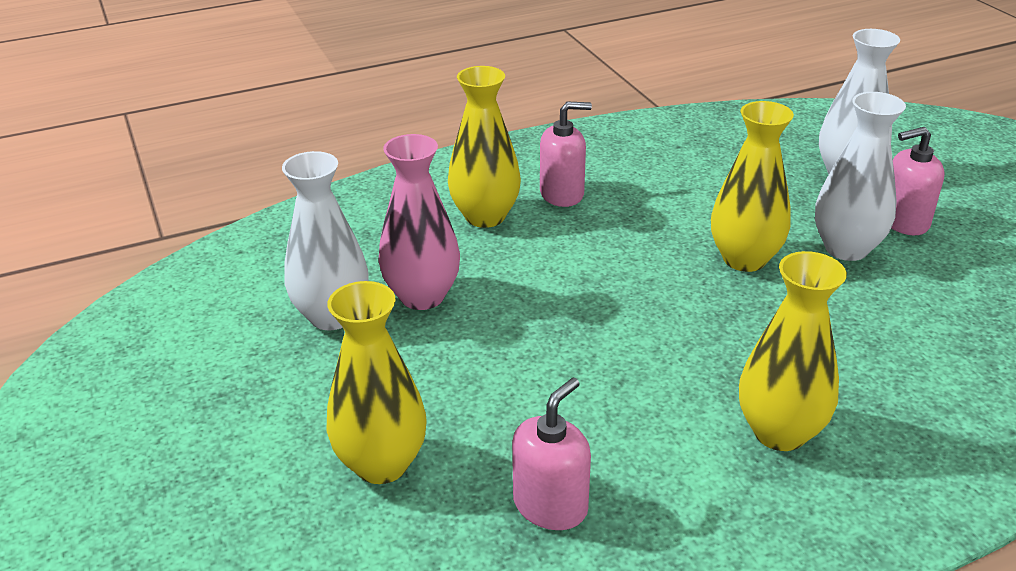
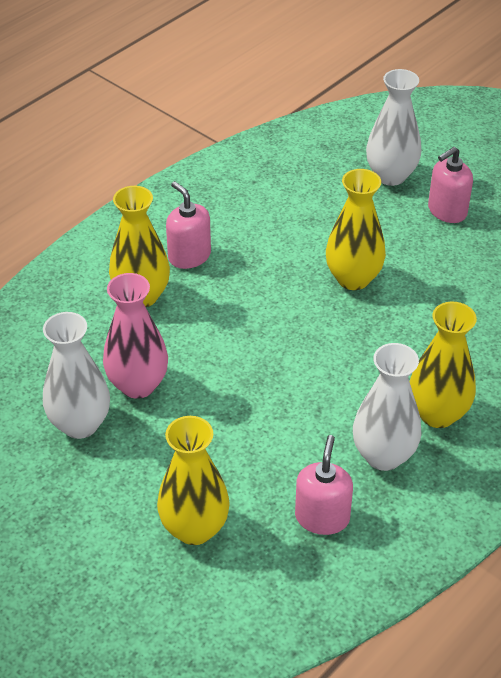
camera: 25 degrees left, 10 degrees up
pink soap dispenser [540,101,592,207] -> pink soap dispenser turned 90 degrees counterclockwise [166,181,211,269]
white vase [815,92,906,261] -> white vase moved to [353,343,422,471]

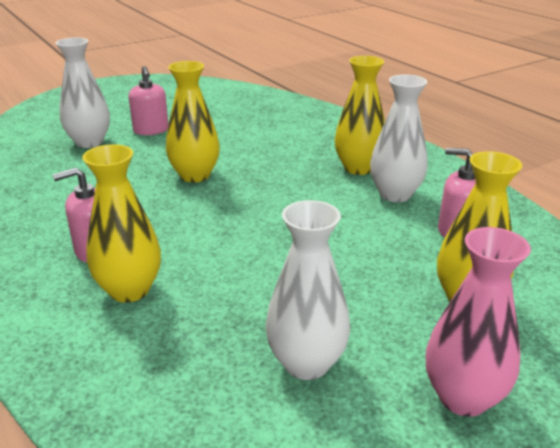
camera: 75 degrees left, 15 degrees down
pink vase [103,273,168,399] -> pink vase moved to [426,227,531,417]

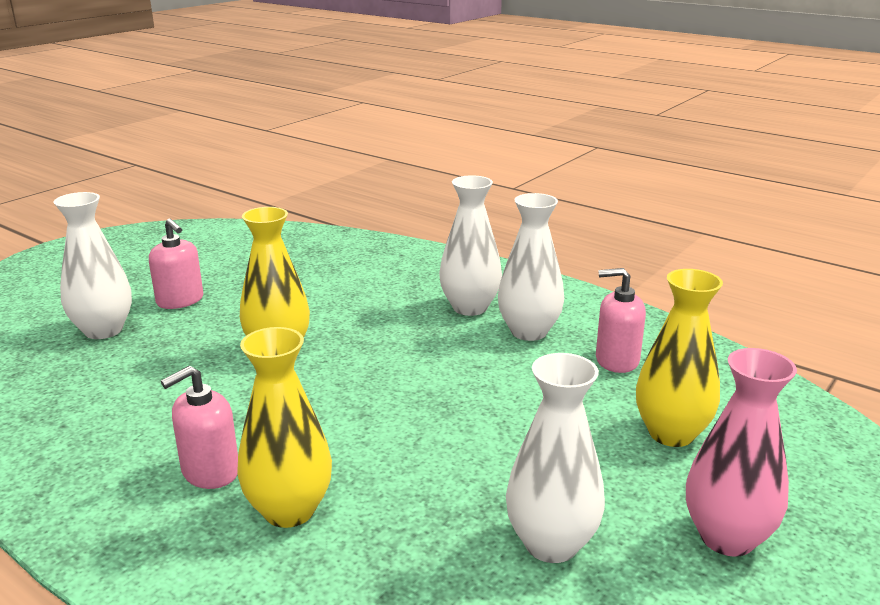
camera: 20 degrees left, 5 degrees down
yellow vase [335,56,385,175] -> white vase [439,175,502,316]

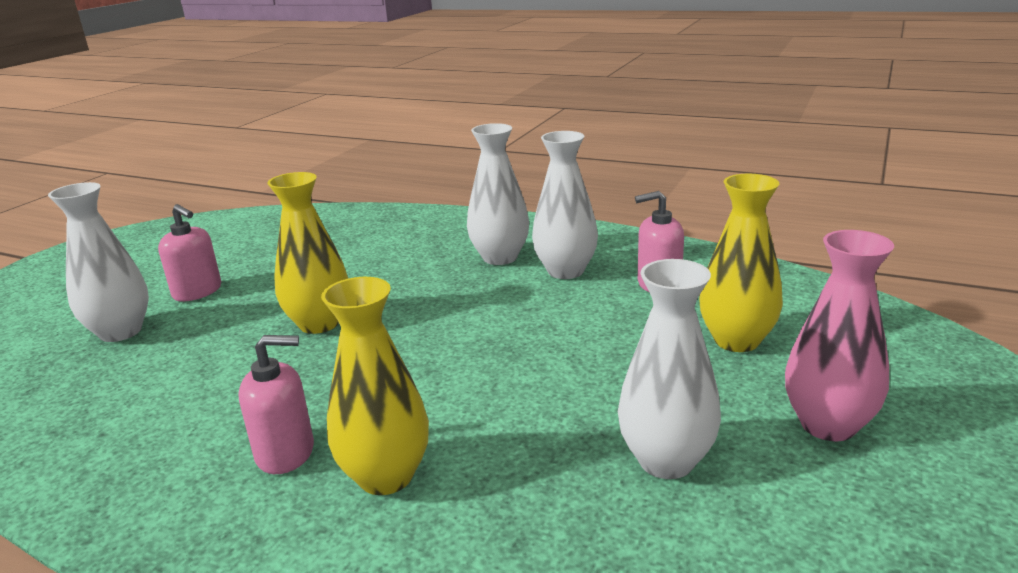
camera: 10 degrees left, 0 degrees up
pink soap dispenser [161,366,238,489] -> pink soap dispenser turned 135 degrees counterclockwise [238,335,314,474]

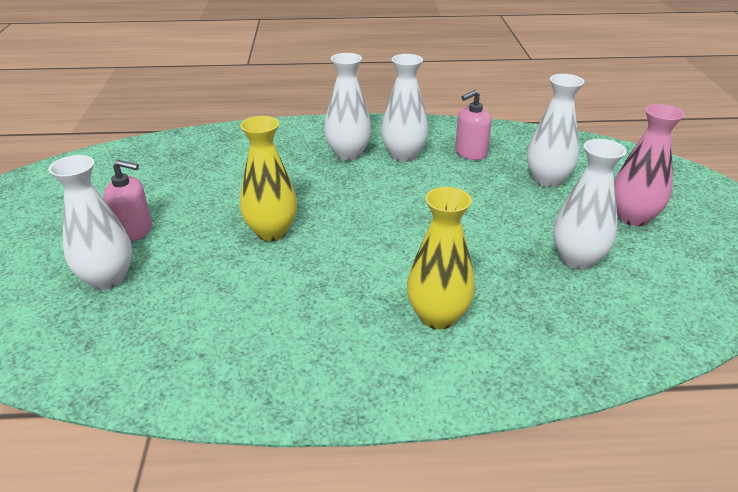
camera: 30 degrees left, 10 degrees up
pink soap dispenser [238,335,314,474] -> none
yellow vase [699,174,783,352] -> white vase [527,74,584,188]

